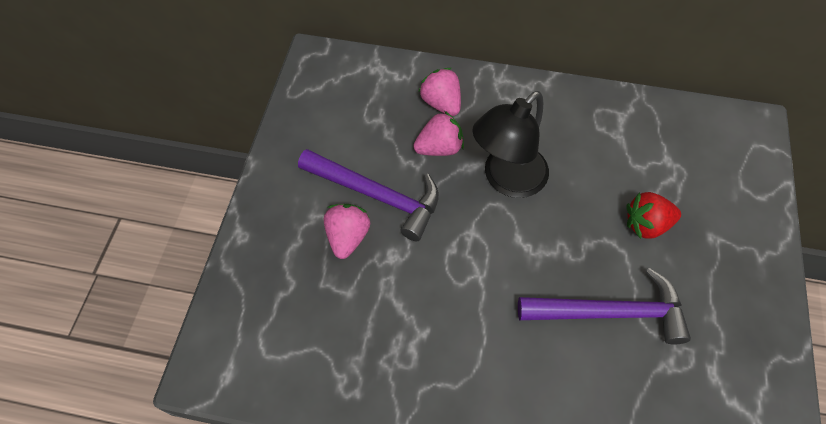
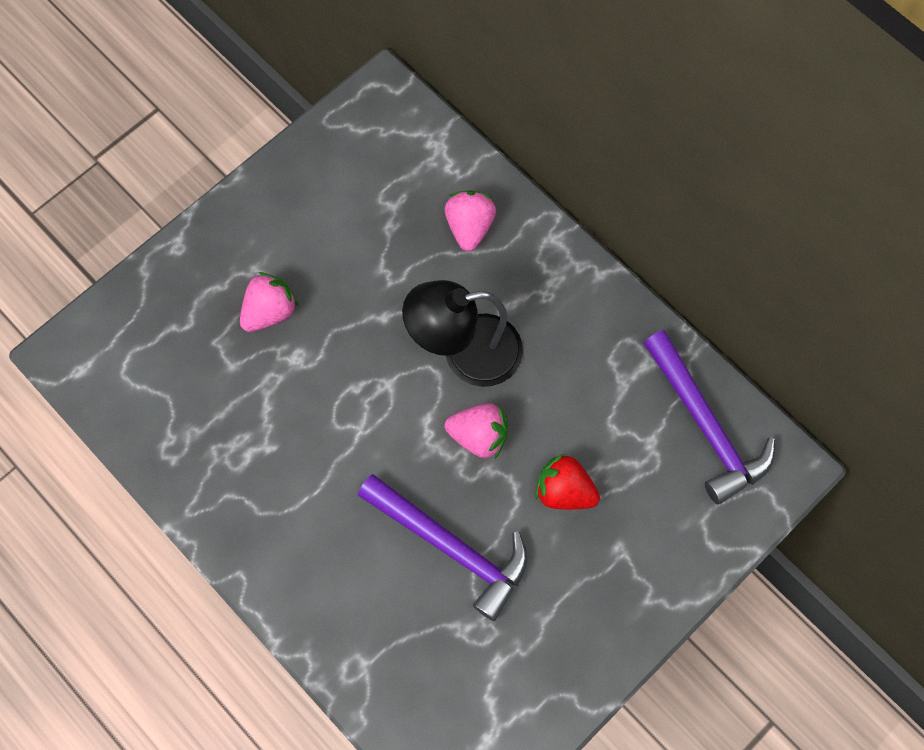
camera: 35 degrees right, 10 degrees up
purple hammer [298,149,439,241] -> purple hammer moved to [644,330,775,505]
pink strawberry [413,111,464,156] -> pink strawberry moved to [445,403,508,459]

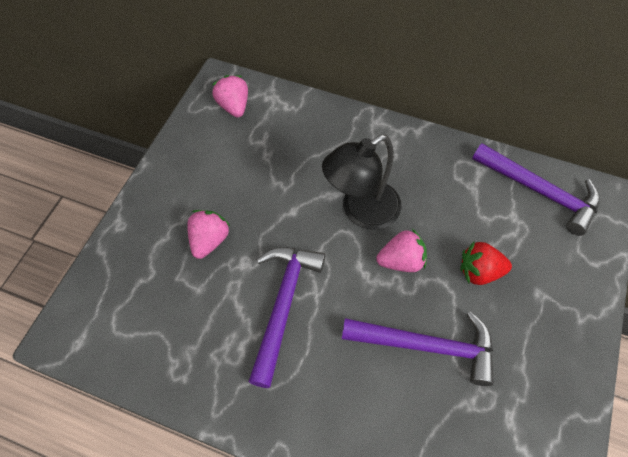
camera: 25 degrees left, 10 degrees down
pink strawberry [445,190,496,251] -> pink strawberry moved to [212,75,248,118]
none -> purple hammer [248,247,325,388]

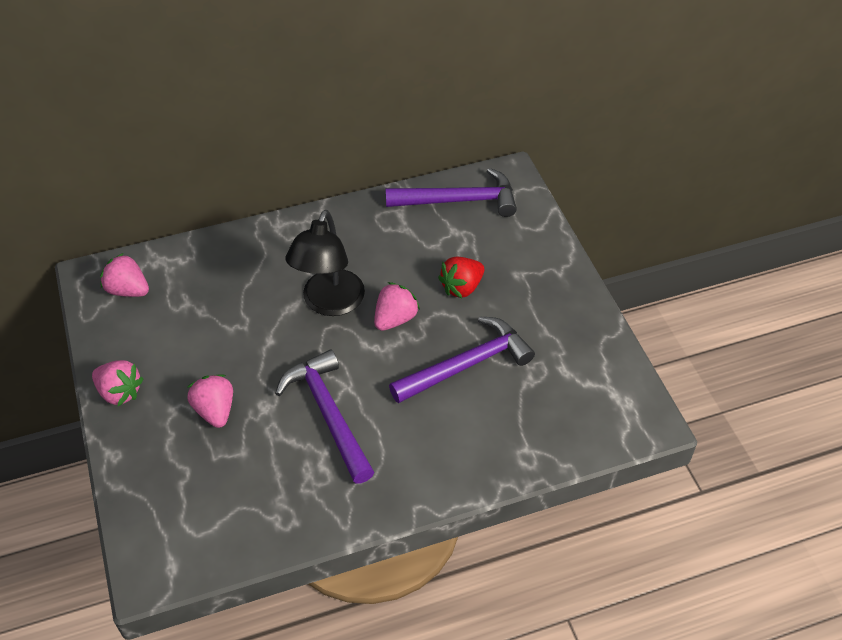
camera: 40 degrees left, 10 degrees down
none -> pink strawberry [92,360,144,406]

